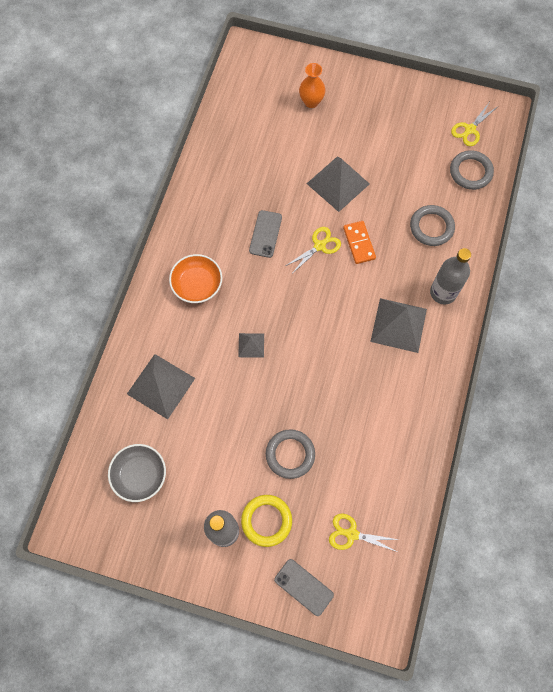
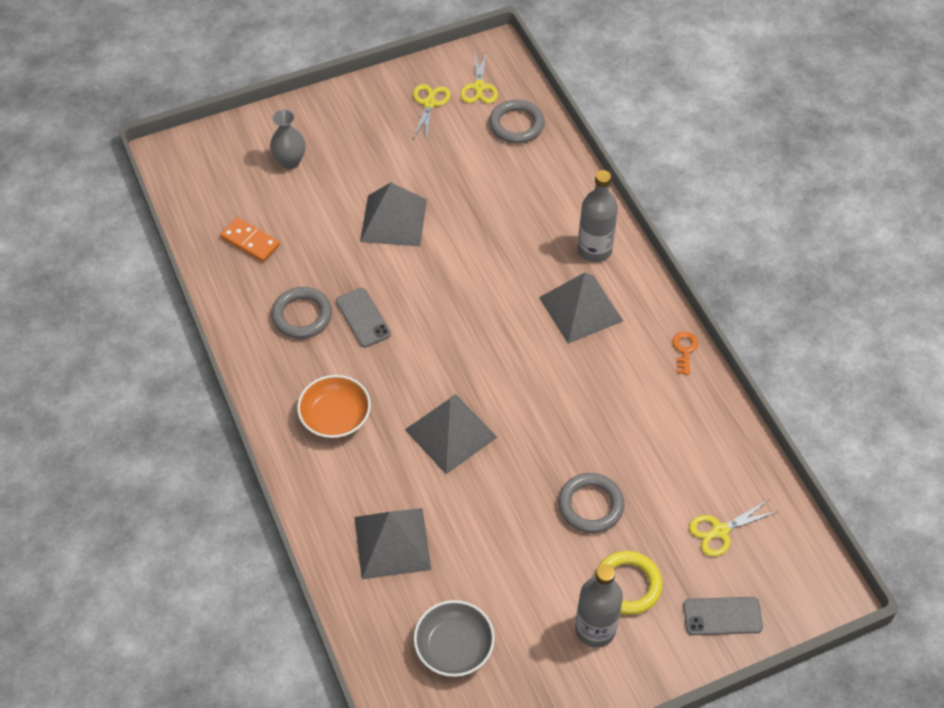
camera: 40 degrees left, 15 degrees down
grey pyramid [238,333,264,358] -> grey pyramid [405,394,498,474], size x1.92
yellow scissors [284,227,341,274] -> yellow scissors moved to [413,84,451,141]
orange vase [299,63,326,108] -> grey vase [270,109,306,169]
orange domino [343,221,376,264] -> orange domino moved to [220,217,280,262]
grey ring [410,205,455,246] -> grey ring moved to [271,287,332,339]
none -> orange key [672,331,698,375]

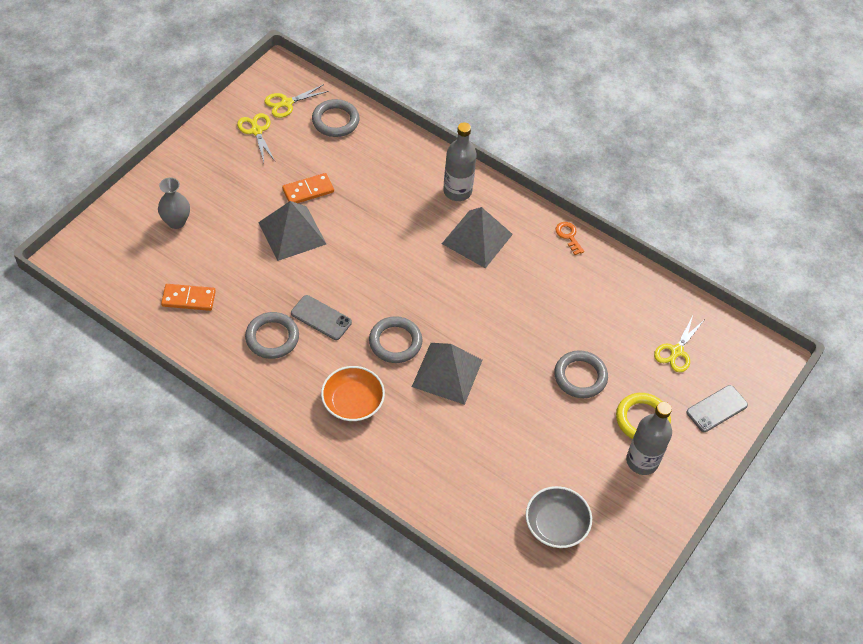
camera: 35 degrees left, 0 degrees up
grey pyramid [354,508,431,579] -> none
yellow scissors [460,50,498,104] -> yellow scissors turned 90 degrees clockwise [265,84,329,118]
none -> orange domino [282,173,334,203]
none -> grey ring [369,316,423,363]

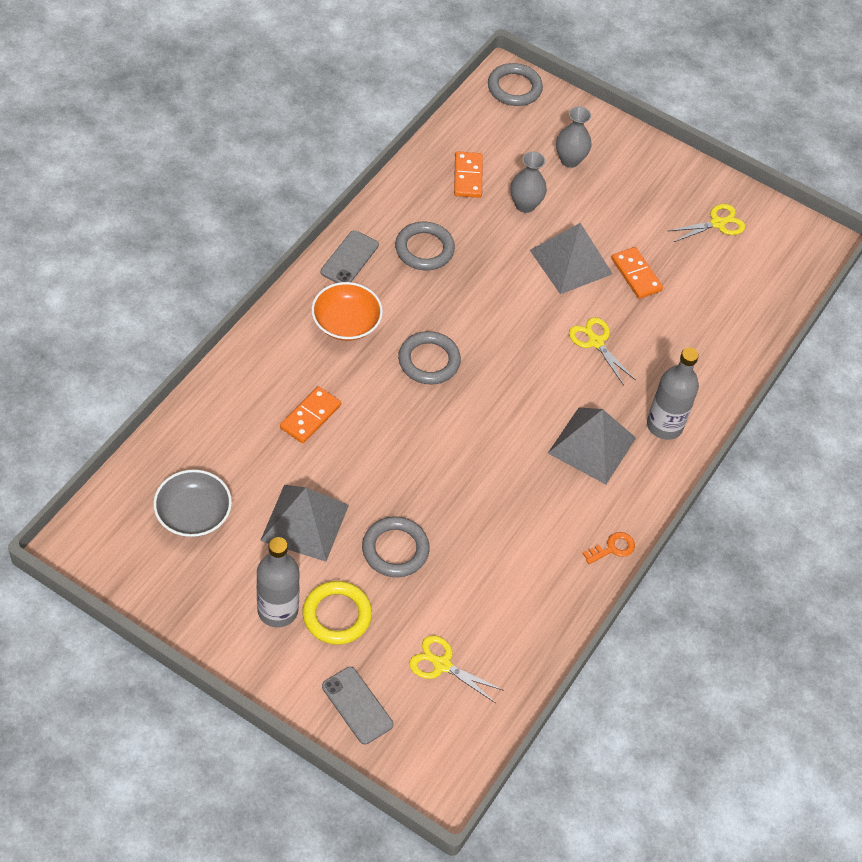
camera: 85 degrees right, 0 degrees up
yellow scissors [265,84,329,118] -> yellow scissors moved to [569,317,635,385]
grey phone [291,295,352,340] -> grey phone moved to [320,230,379,283]
grey ring [312,99,359,137] -> grey ring moved to [488,63,543,106]
grey pyramid [412,343,482,405] -> grey pyramid moved to [260,485,349,562]
none -> orange domino [280,386,341,443]
none -> grey vase [511,151,547,213]

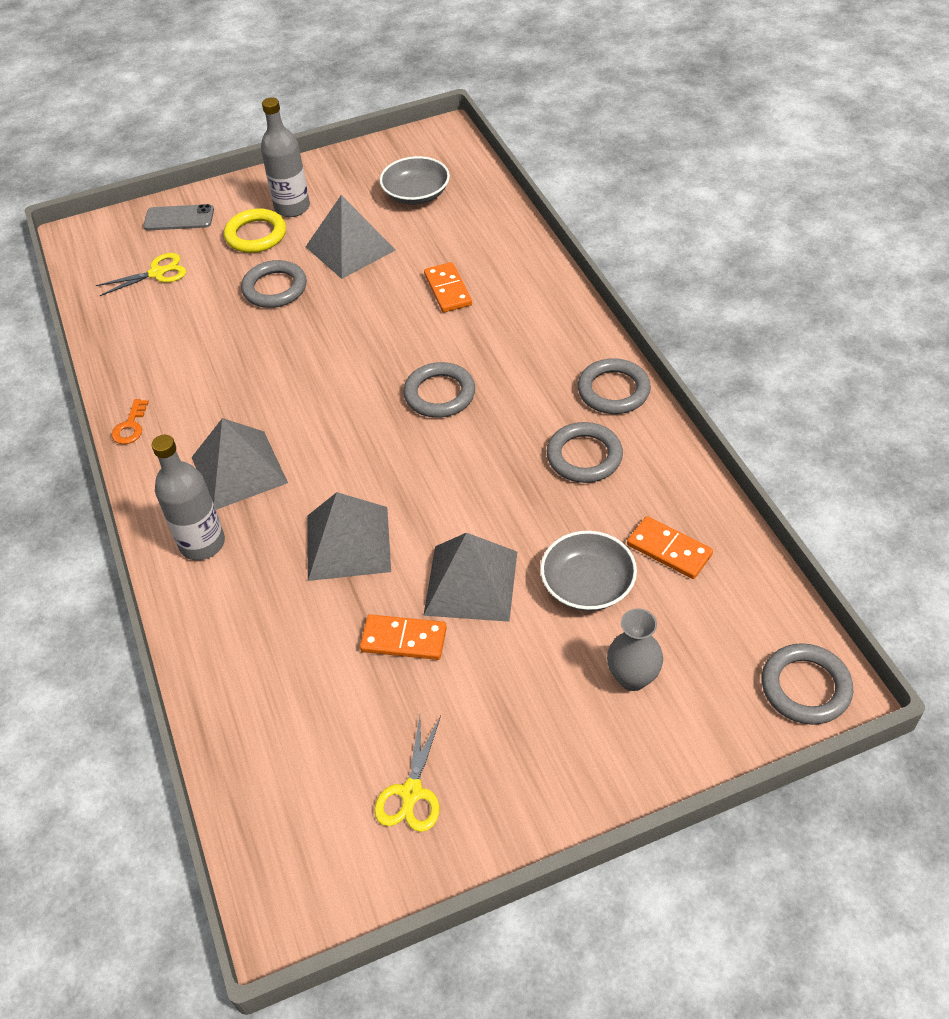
camera: 135 degrees right, 5 degrees down
orange bowl [311,282,383,341] -> none
grey phone [320,230,379,283] -> grey ring [578,358,651,414]
grey vase [511,151,547,213] -> grey bowl [540,531,637,611]
yellow scissors [569,317,635,385] -> grey pyramid [307,492,391,581]

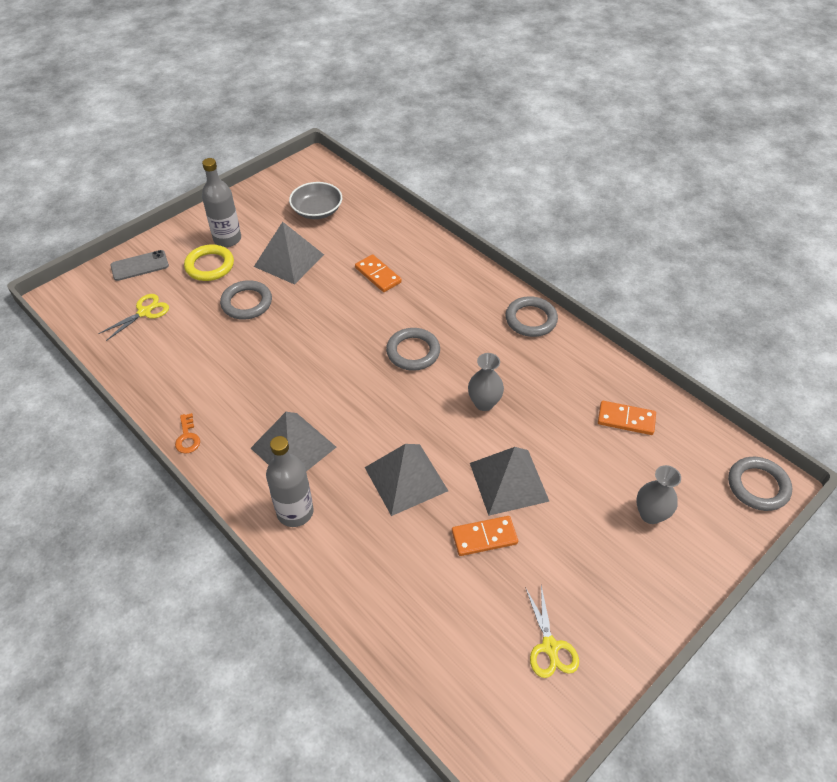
camera: 25 degrees left, 0 degrees up
grey bowl [540,531,637,611] -> none
grey ring [547,422,623,483] -> none
none -> grey vase [468,353,504,411]

